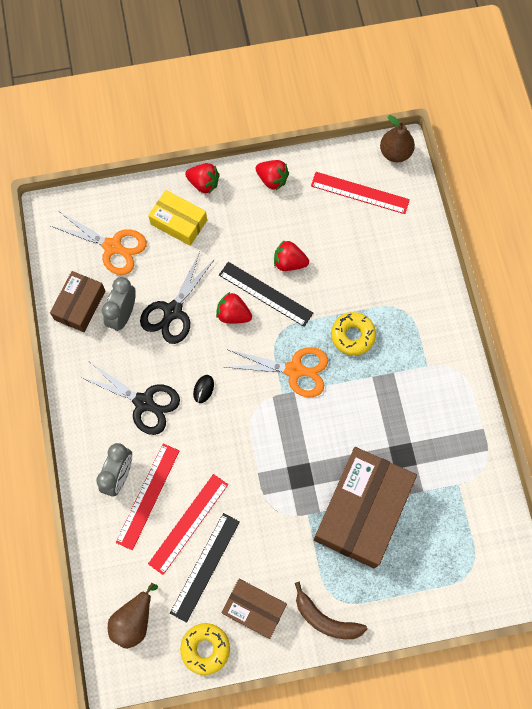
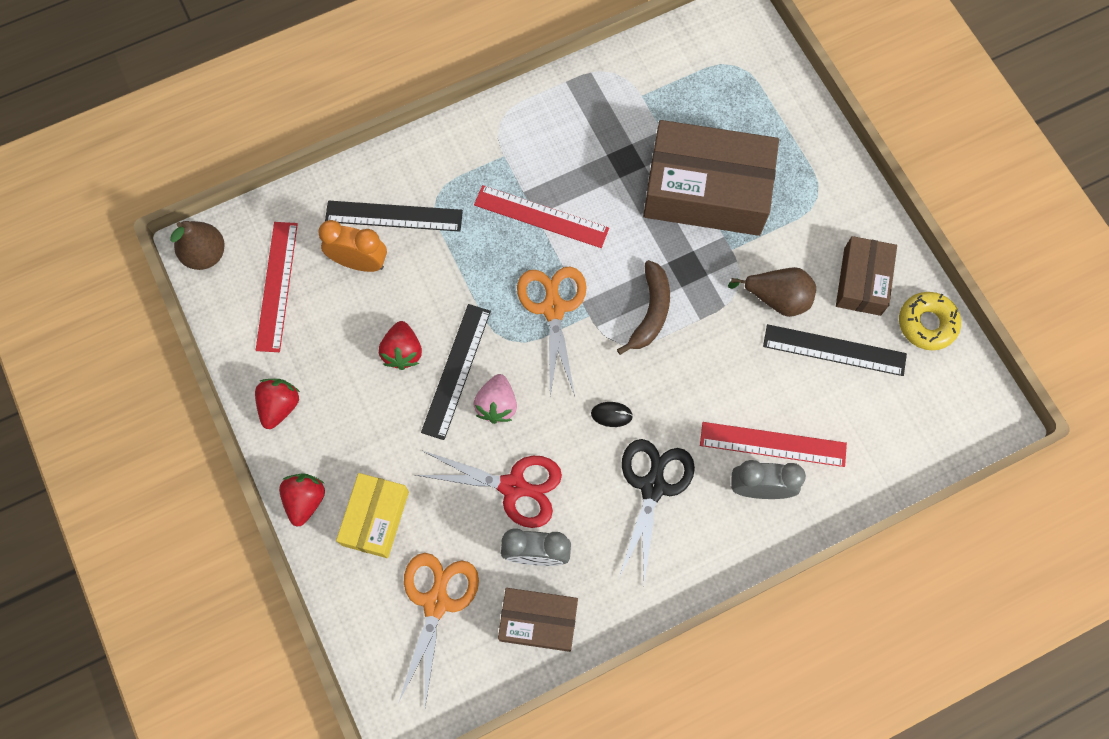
camera: 105 degrees left, 0 degrees up
brown pear [108,583,158,649] -> brown pear moved to [728,267,816,317]
black scissors [140,252,215,344] -> red scissors [416,451,562,528]
red ruler [148,474,228,575] -> red ruler moved to [474,185,609,248]
red strawberry [216,292,252,323] -> pink strawberry [473,374,517,424]
brown banana [295,581,367,639] -> brown banana moved to [617,260,670,355]
yellow donut [331,312,376,356] -> none
none -> orange clock [318,220,387,272]
none -> black ruler [325,201,463,231]

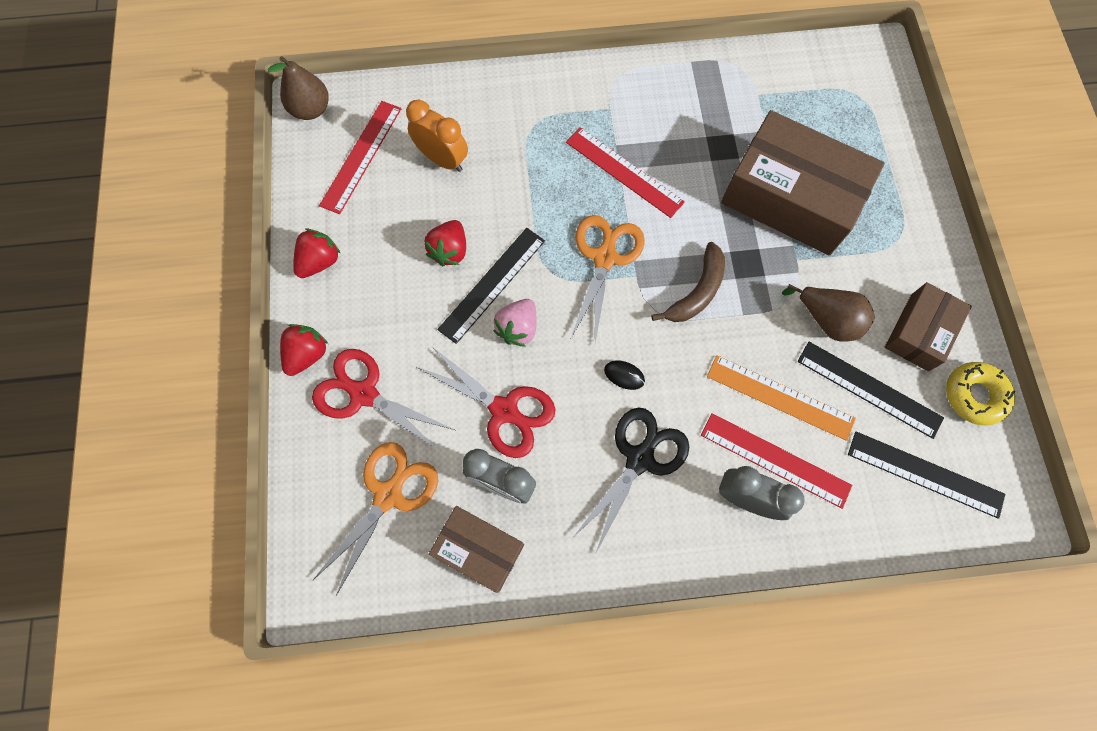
camera: 20 degrees right, 0 degrees up
black ruler [325,201,463,231] -> black ruler moved to [848,432,1005,519]
yellow box [336,473,409,558] -> red scissors [312,349,455,451]
none -> orange ruler [707,355,856,441]

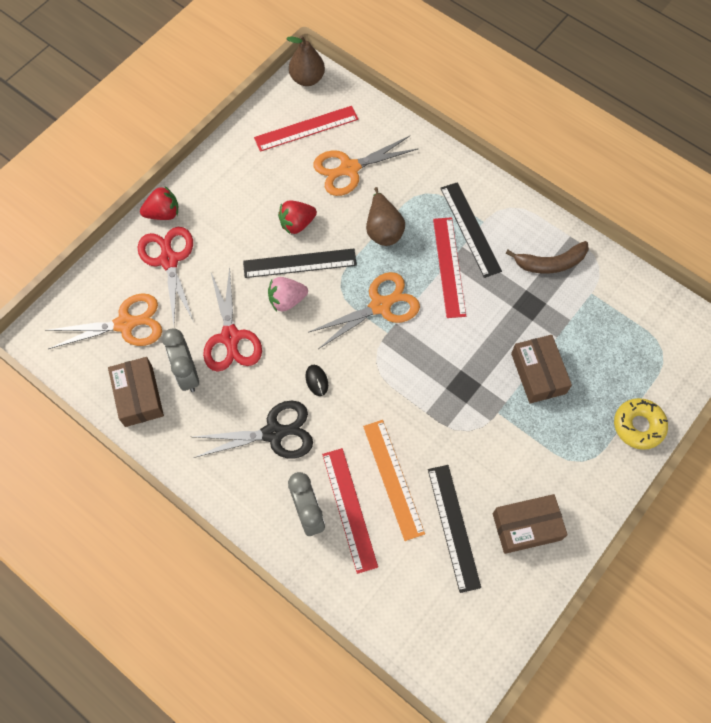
camera: 45 degrees right, 5 degrees down
red strawberry [293,229,341,278] -> none
orange clock [406,100,468,172] -> orange scissors [313,136,419,196]
brown banana [651,242,725,322] -> brown banana moved to [506,241,589,274]
brown box [721,110,885,256] -> brown box [511,335,572,403], size x0.54
brown pear [782,284,875,341] -> brown pear moved to [366,187,405,246]
black ruler [848,432,1005,519] -> black ruler moved to [440,182,502,278]
yellow donut [946,362,1015,425] -> yellow donut moved to [614,398,668,450]

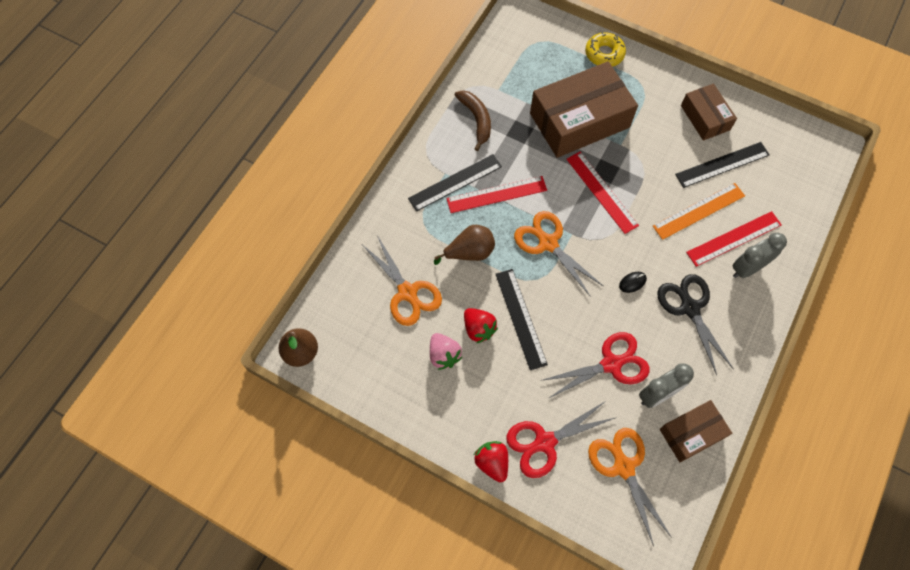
camera: 100 degrees left, 0 degrees up
red ruler [254,106,358,152] -> red ruler moved to [566,152,639,234]
pink strawberry [268,277,308,312] -> pink strawberry moved to [430,333,462,370]
brown box [511,335,572,403] -> brown box [530,61,638,158], size x1.84

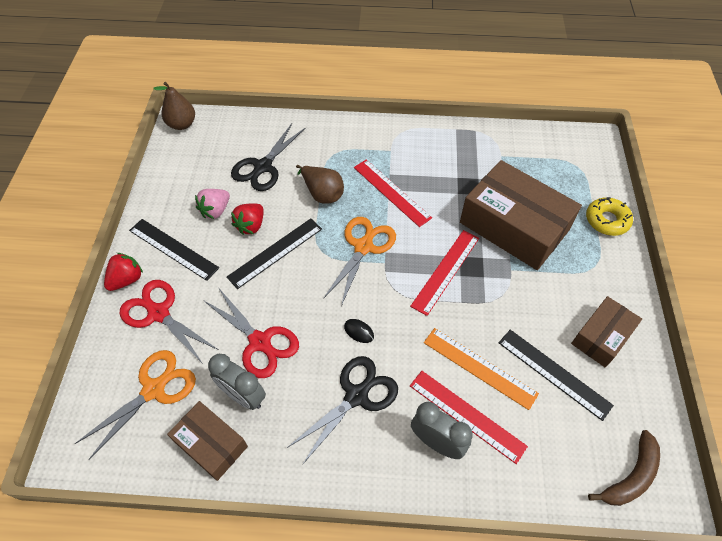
camera: 65 degrees right, 10 degrees down
orange scissors [363,235,442,326] -> black scissors [231,123,305,191]
black ruler [408,154,502,212] -> black ruler moved to [129,219,219,281]
brown banana [455,90,491,151] -> brown banana moved to [588,430,660,506]

